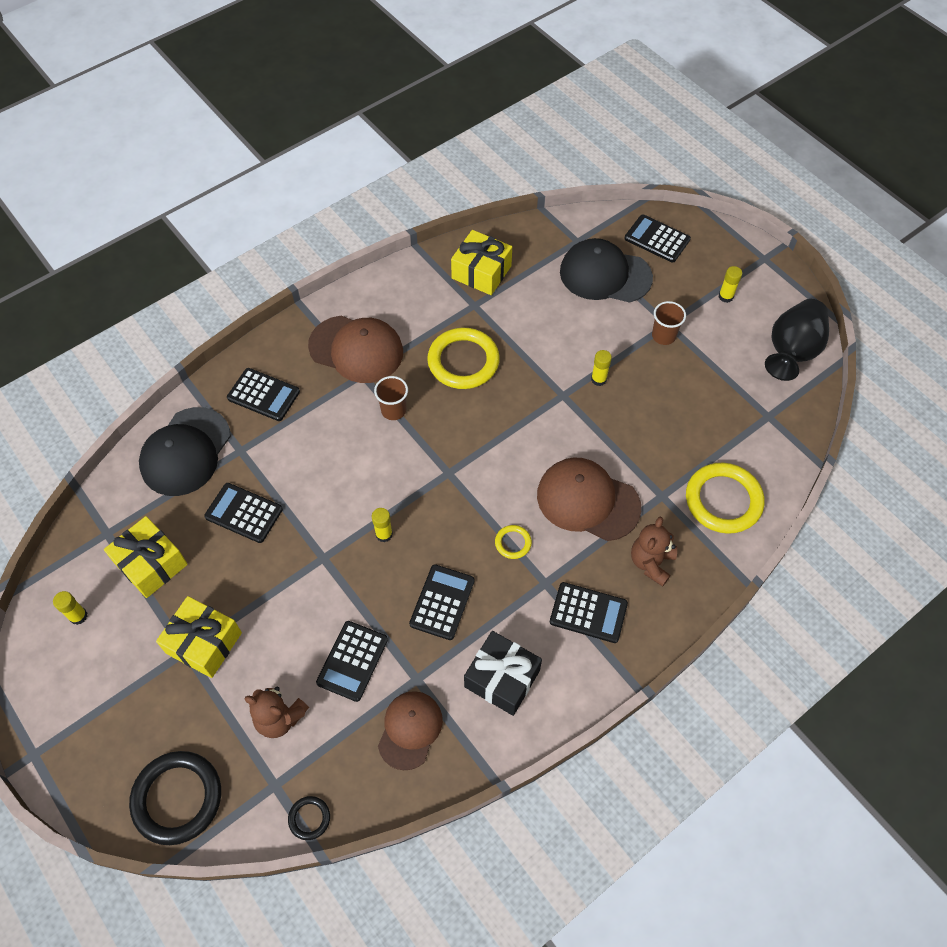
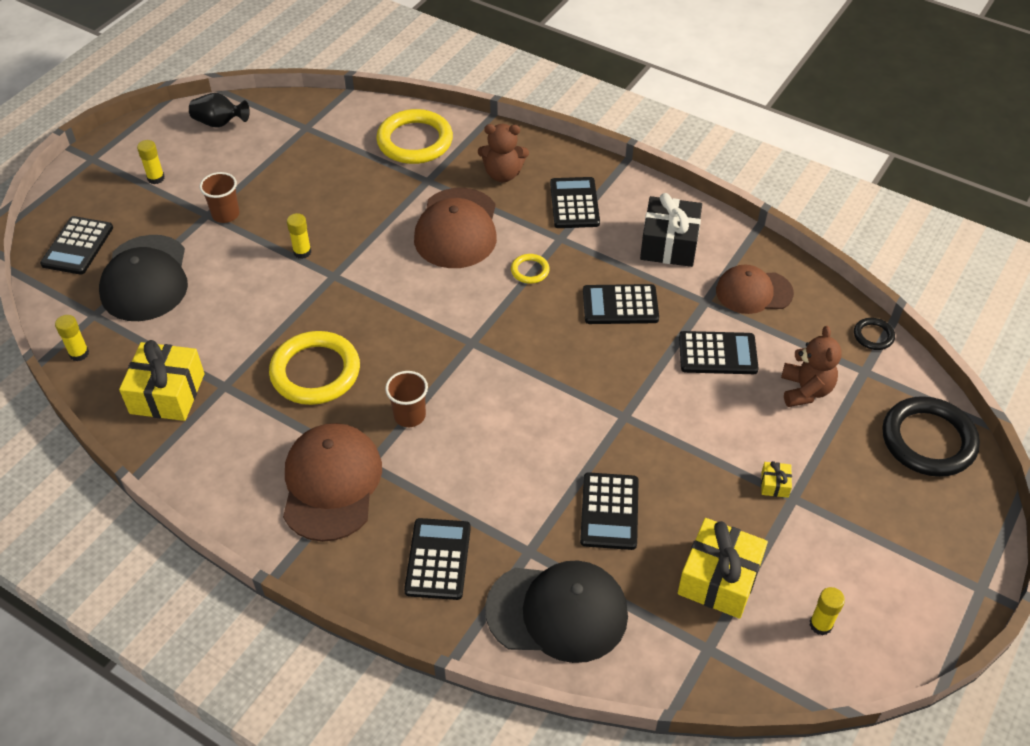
camera: 110 degrees left, 10 degrees down
yellow gift [156,596,242,678] -> yellow gift [761,461,792,498], size x0.43
yellow glue stick [372,508,393,542] -> yellow glue stick moved to [55,315,89,361]
black vase [765,299,829,381] -> black vase [189,93,250,128], size x0.60

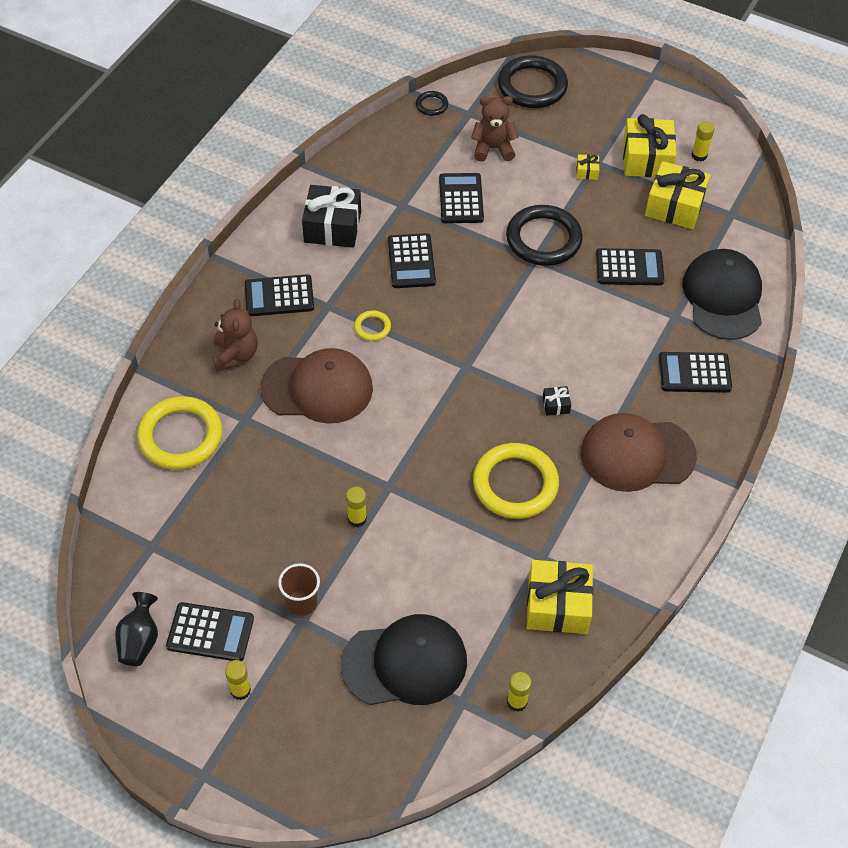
camera: 95 degrees left, 5 degrees up
black calculator [40,216,113,275] -> black calculator moved to [166,602,254,661]
brown cup [385,371,428,427] -> black gift [543,386,571,416]
brown cap [716,264,794,314] -> none
none -> black ring [506,205,583,266]
none -> yellow gift [623,114,676,177]

